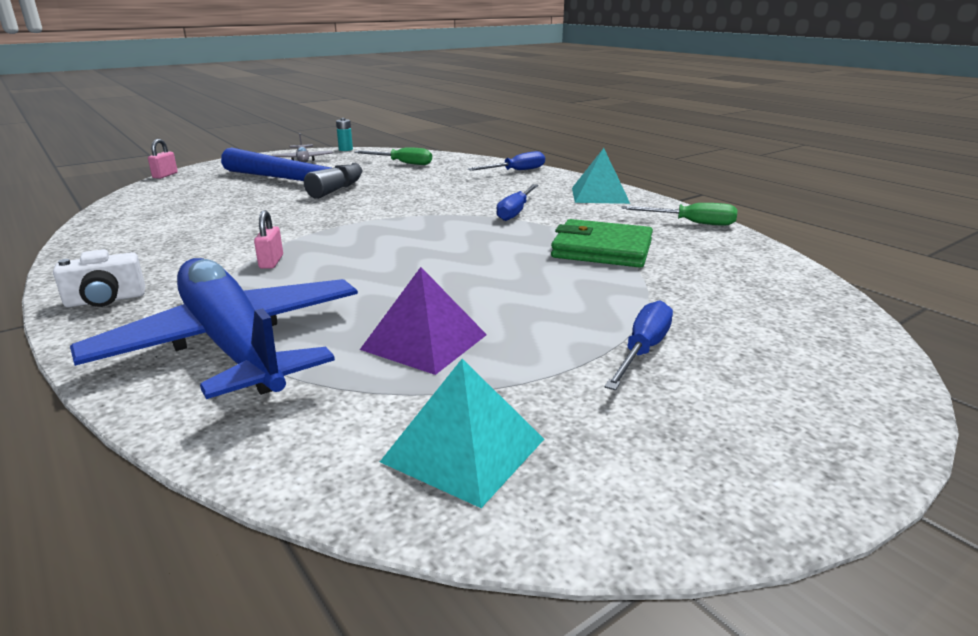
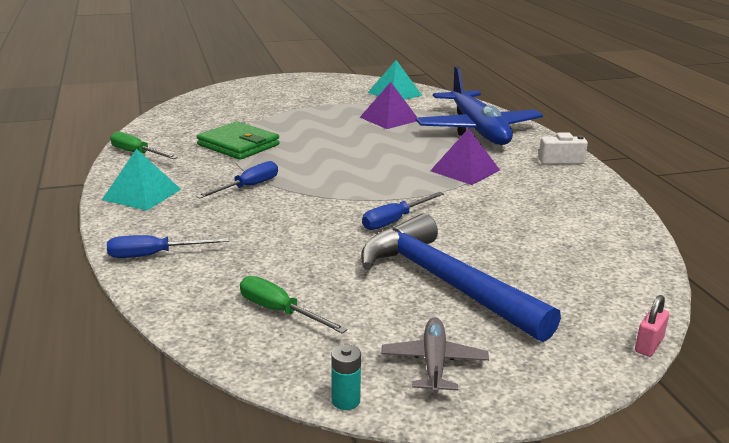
camera: 160 degrees left, 0 degrees up
pink padlock [254,210,283,269] -> purple pyramid [430,128,500,185]
blue screwdriver [605,300,673,390] -> blue screwdriver moved to [362,192,444,230]

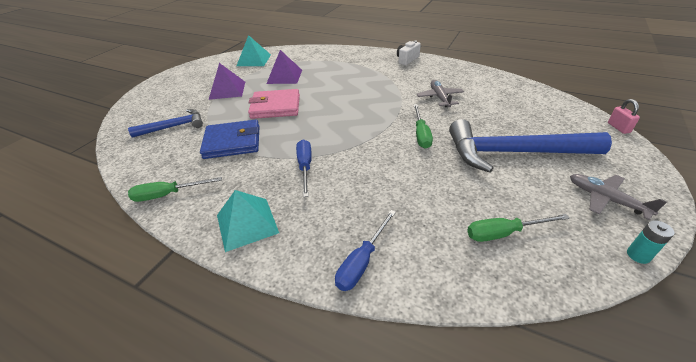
camera: 45 degrees left, 15 degrees up
green wallet [197,121,280,160] -> blue wallet [200,120,259,159]
blue screwdriver [362,192,444,230] -> green screwdriver [414,104,433,149]
blue plane [416,67,543,145] -> none
purple pyramid [430,128,500,185] -> purple pyramid moved to [208,63,245,100]
none -> blue hammer [128,109,203,138]
none -> pink wallet [248,89,300,119]
none -> grey plane [417,80,464,107]

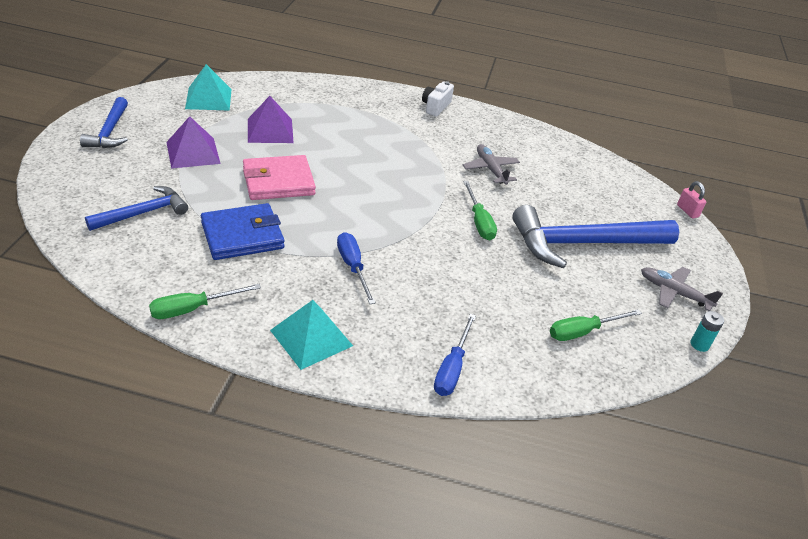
camera: 20 degrees left, 0 degrees up
none -> blue hammer [80,97,128,148]

